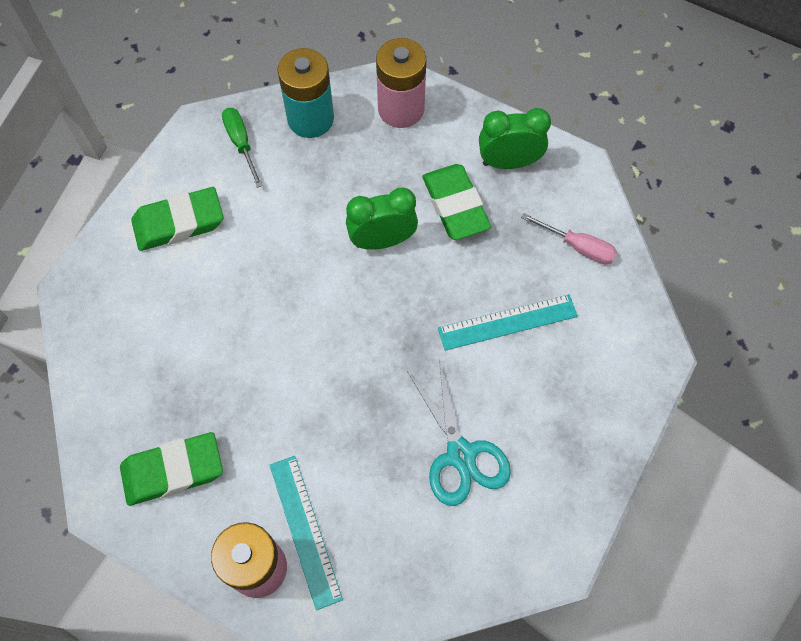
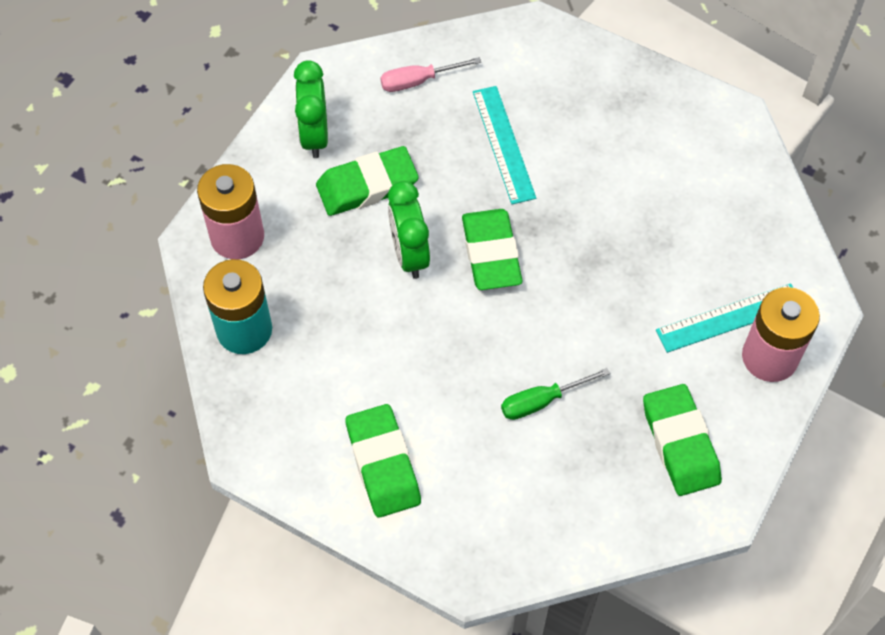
camera: 90 degrees left, 5 degrees down
green screwdriver [222,108,263,188] -> green screwdriver moved to [501,368,610,420]
turquoise scissors [407,359,511,506] -> none
pink screwdriver [521,213,617,264] -> pink screwdriver turned 135 degrees counterclockwise [380,57,481,92]
none -> green eraser [462,209,523,290]

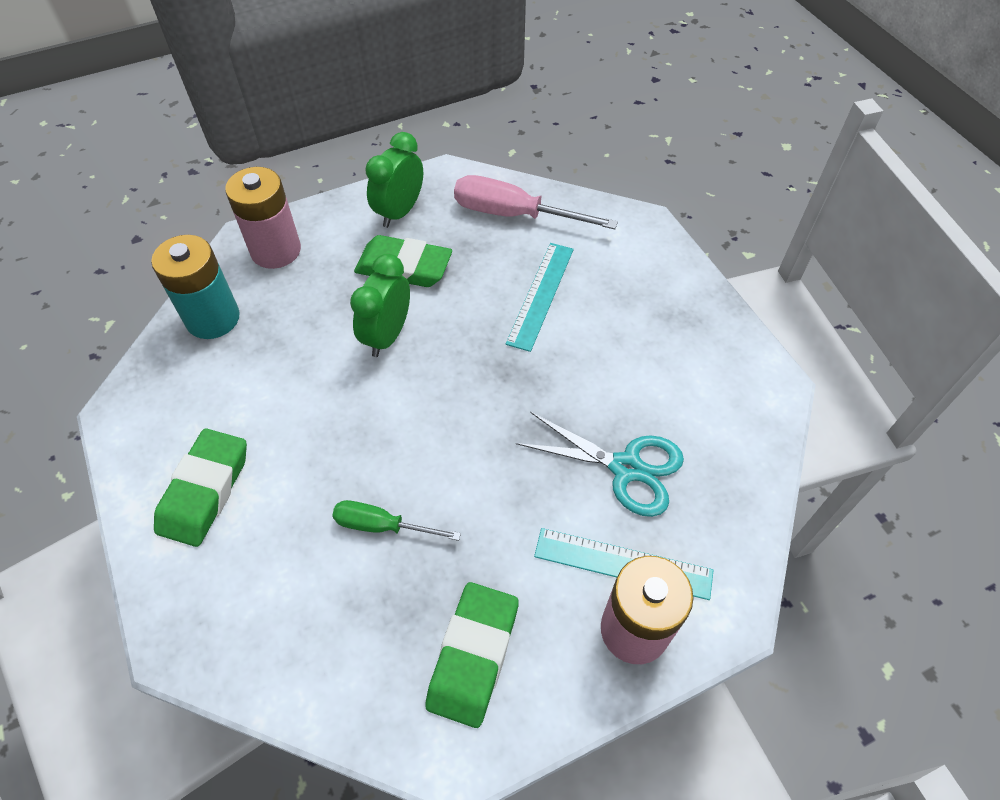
camera: 35 degrees right, 5 degrees down
pink screwdriver [380,57,481,92] -> pink screwdriver [454,175,618,229], size x1.68
green eraser [462,209,523,290] -> none
none -> turquoise scissors [516,412,684,517]

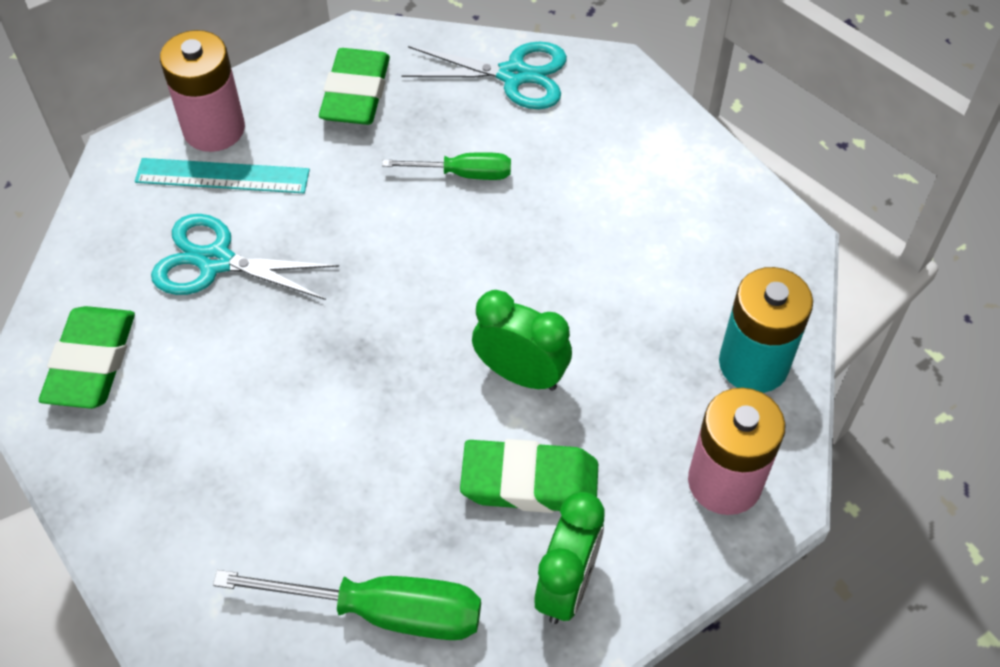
camera: 170 degrees right, 0 degrees up
green eraser [154,428,247,547] -> green eraser moved to [39,306,135,409]
green clock [350,253,410,357] -> green clock turned 75 degrees counterclockwise [472,290,572,391]
pink screwdriver [454,175,618,229] -> green screwdriver [213,570,481,640]
turquoise ruler [506,243,574,352] -> none
none -> turquoise scissors [402,42,567,109]

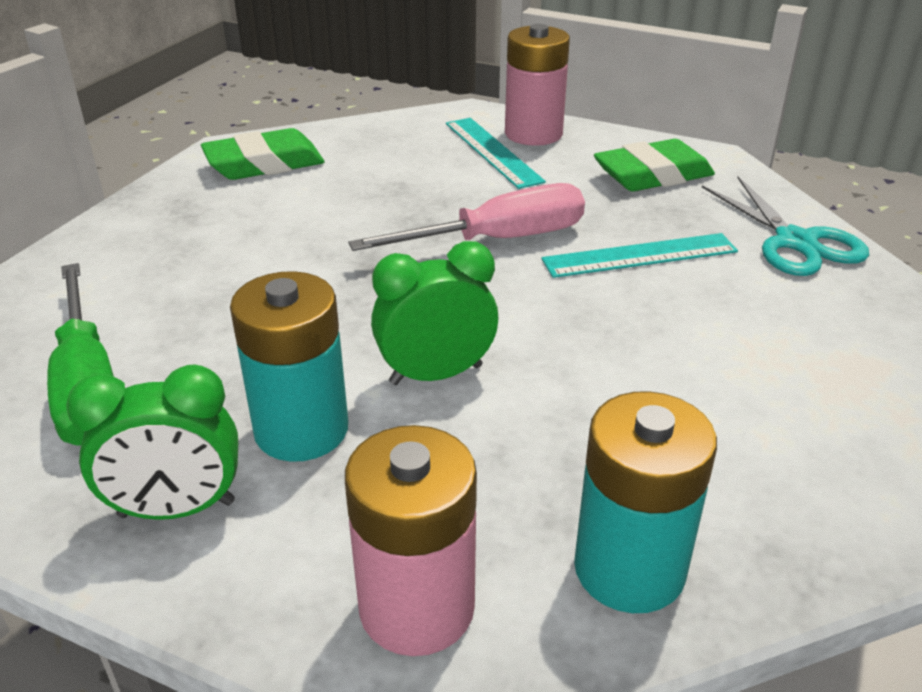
camera: 60 degrees right, 20 degrees down
turquoise scissors [151,214,339,300] -> none
green screwdriver [382,152,511,180] -> turquoise ruler [542,233,738,278]
green eraser [460,439,598,513] -> turquoise battery [230,271,348,462]
green clock [472,290,572,391] -> green clock turned 105 degrees counterclockwise [371,241,498,385]
none -> pink screwdriver [348,183,585,251]

